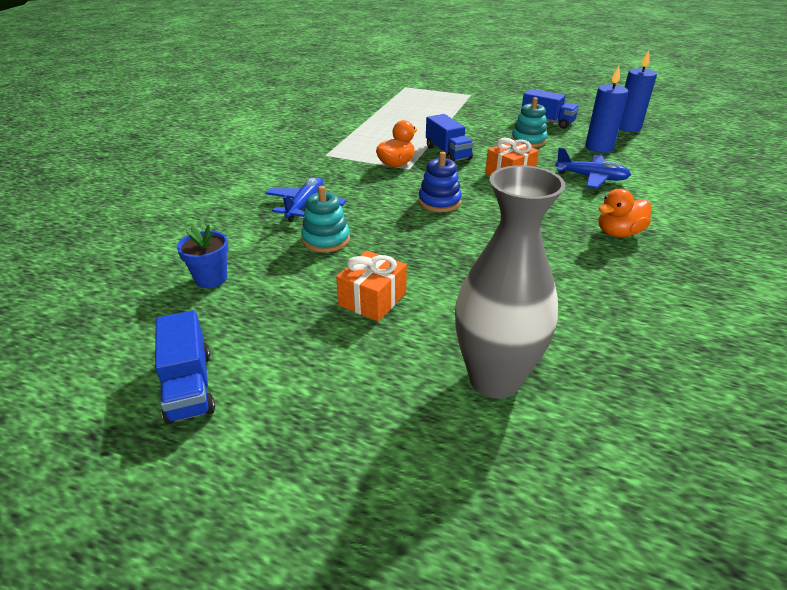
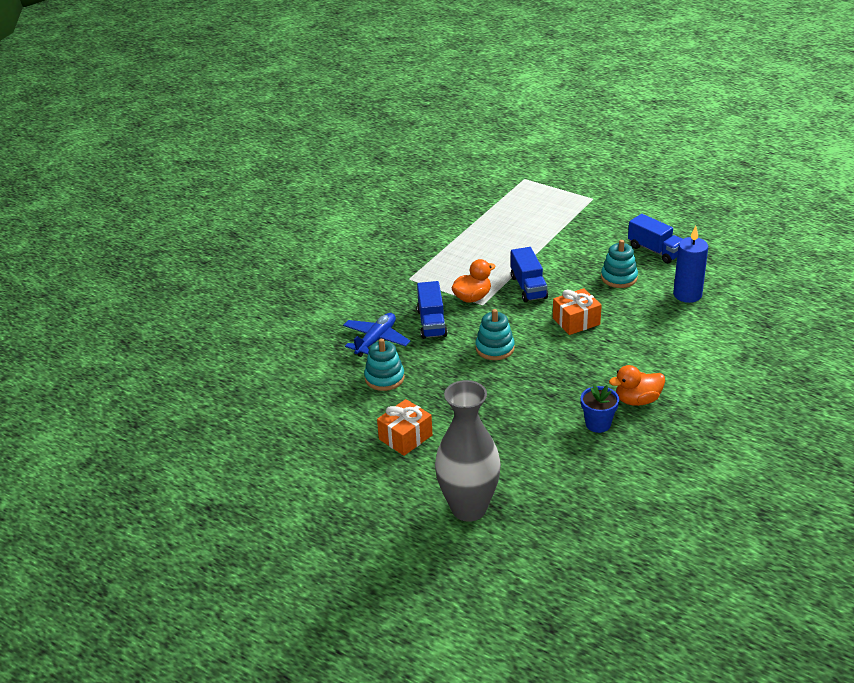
camera: 15 degrees right, 0 degrees up
blue truck [155,310,215,424] -> blue truck moved to [417,281,448,339]
blue flower pot [177,225,229,288] -> blue flower pot moved to [581,384,619,433]
blue stacking toy [418,152,462,212] -> turquoise stacking toy [476,309,515,360]
blue plane [555,147,631,189] -> none
blue candle [619,50,657,132] -> none

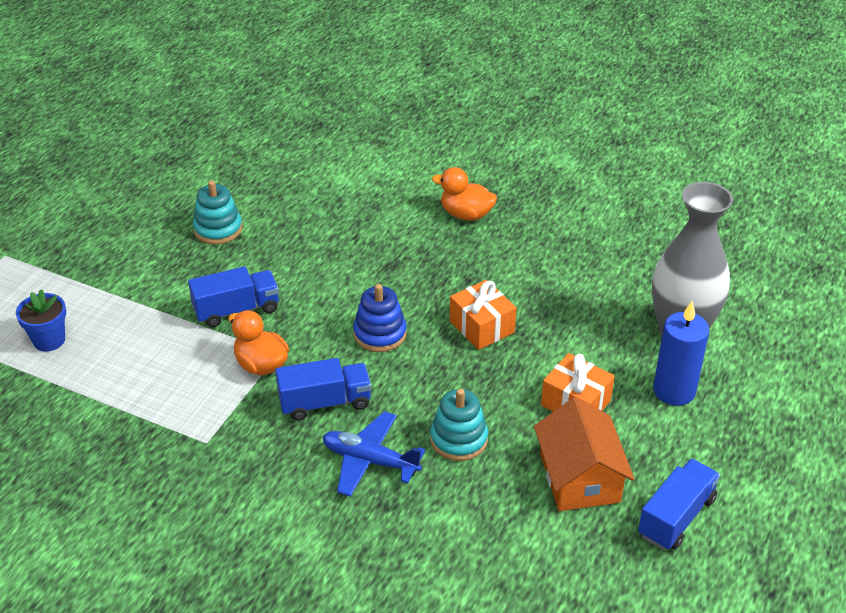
camera: 100 degrees left, 5 degrees up
turquoise stacking toy [476,309,515,360] -> blue stacking toy [353,284,407,352]
orange gift [553,288,602,335] -> orange gift moved to [450,280,516,350]
blue flower pot [581,384,619,433] -> blue flower pot moved to [16,289,66,351]
orange duck [609,365,665,406] -> orange duck turned 135 degrees clockwise [432,167,497,220]
blue truck [628,214,682,264] -> blue truck moved to [638,459,720,550]
blue candle [673,226,708,303] -> blue candle moved to [653,301,710,406]
none -> orange house [534,397,634,511]

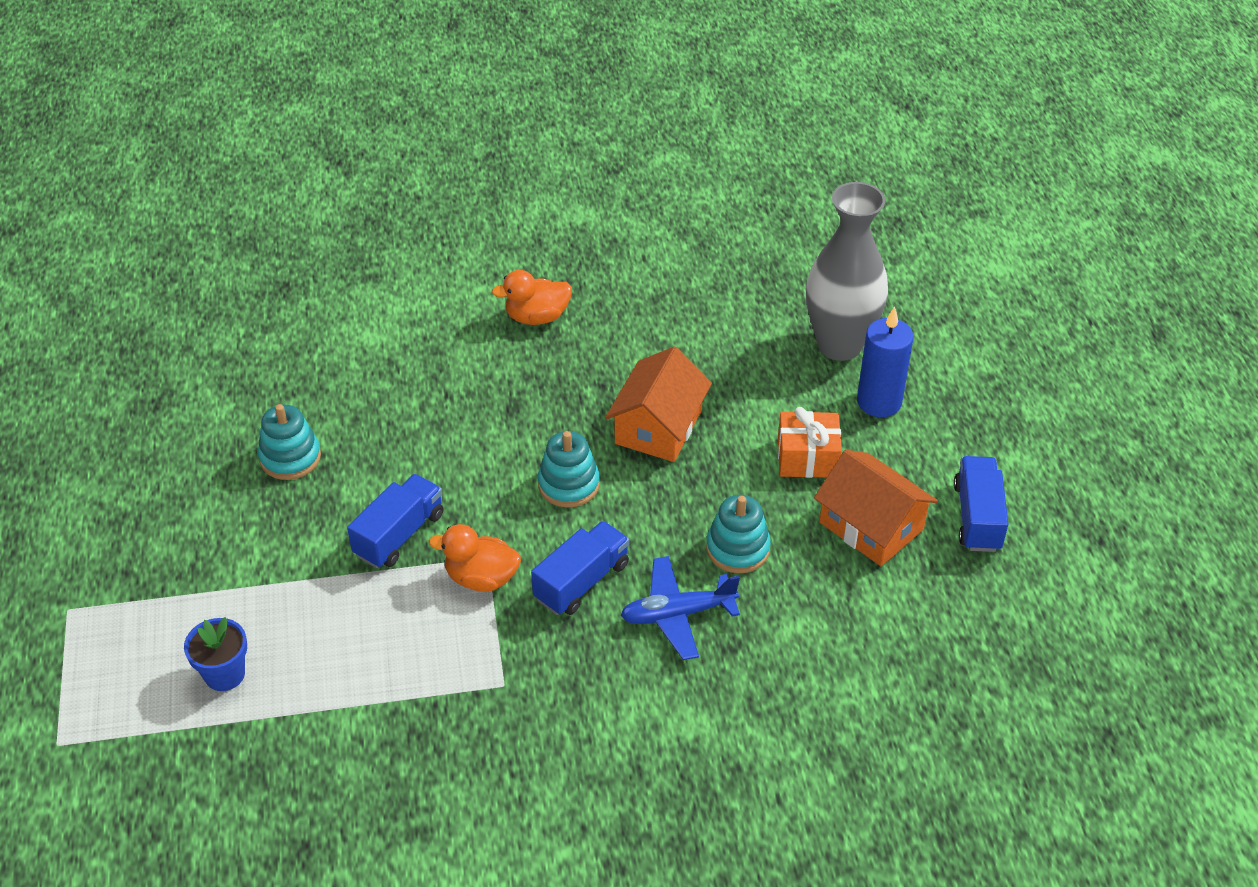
camera: 35 degrees left, 5 degrees up
blue stacking toy [353,284,407,352] -> turquoise stacking toy [538,431,600,508]
orange gift [450,280,516,350] -> orange house [605,347,712,462]

